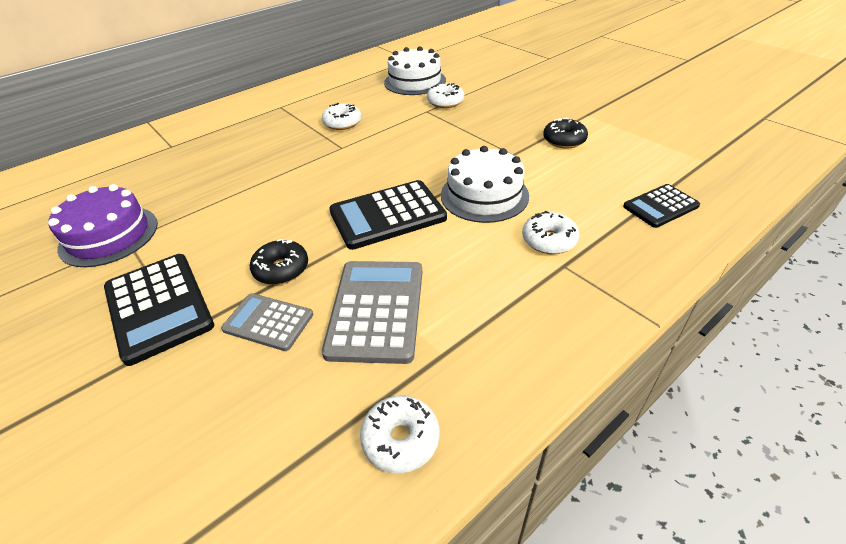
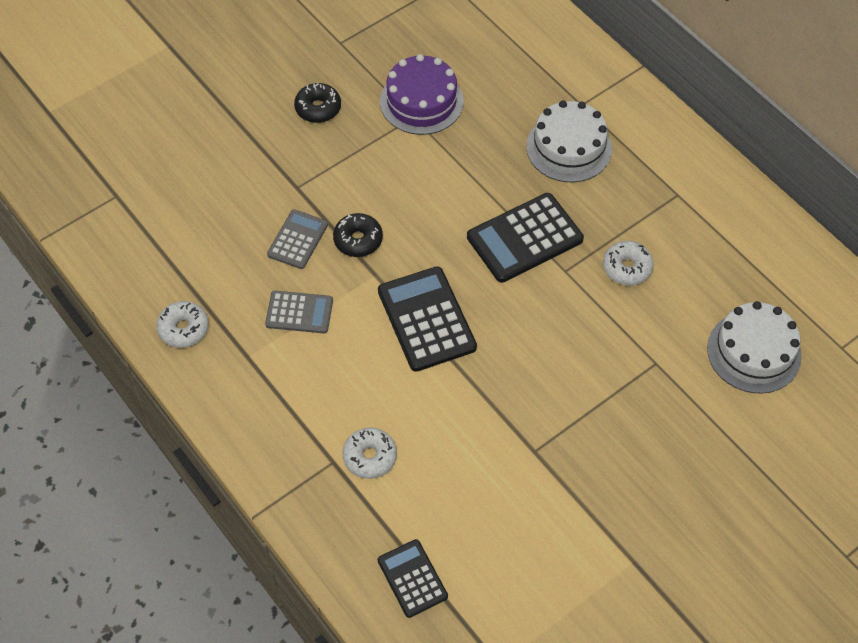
camera: 90 degrees right, 15 degrees up
black calculator [104,254,214,366] -> black calculator moved to [467,193,584,283]
grey calculator [322,261,422,364] -> grey calculator [265,291,333,333], size x0.60
white donut [427,83,464,108] -> none
white cake [441,146,529,223] -> white cake moved to [527,100,612,182]
black donut [543,118,588,149] -> black donut moved to [294,83,341,123]

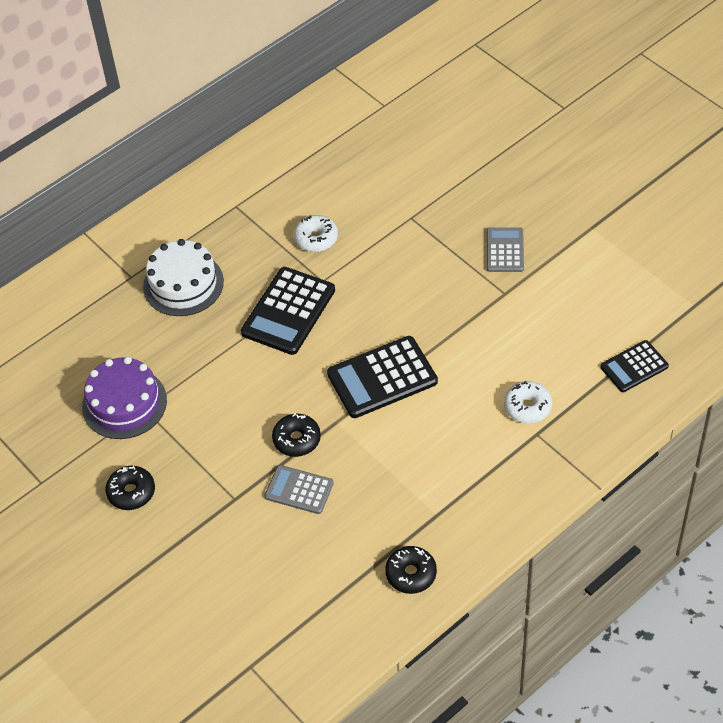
camera: 90 degrees left, 5 degrees down
white donut [156,301,209,348] -> black donut [385,546,437,594]
grey calculator [265,291,333,333] -> grey calculator moved to [487,227,524,272]
black calculator [467,193,584,283] -> black calculator turned 60 degrees clockwise [241,267,335,355]
white cake [707,301,802,394] -> none

